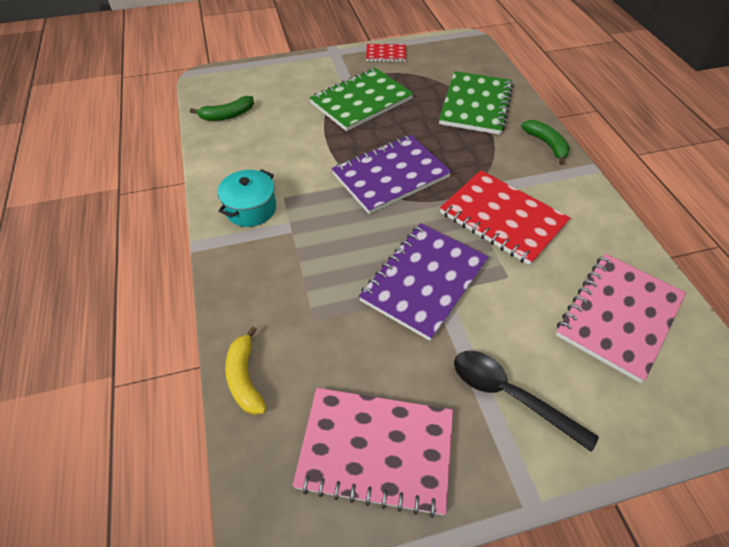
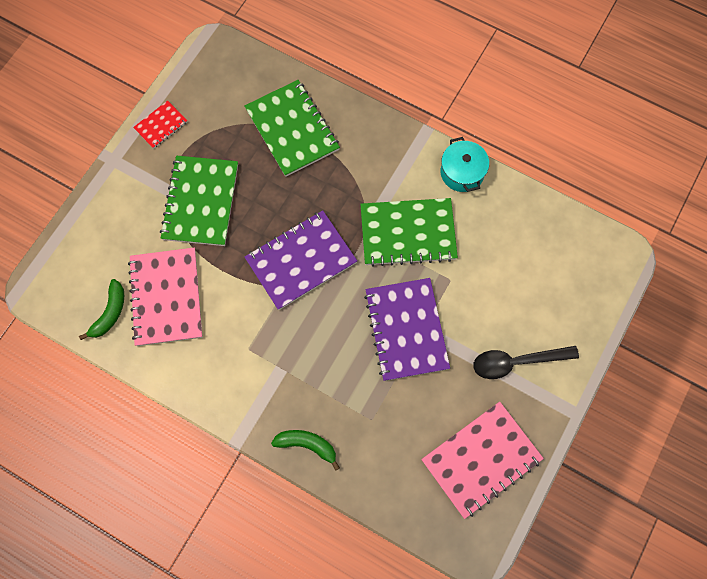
camera: 45 degrees left, 20 degrees up
turquoise pot [218,169,276,227] -> turquoise pot moved to [441,137,489,192]
yellow banana [225,326,267,415] -> none
purple notebook [332,135,452,214] -> purple notebook turned 45 degrees clockwise [245,210,357,310]
red notebook [440,170,570,265] -> green notebook [360,198,458,267]
green banana [521,120,570,165] -> green banana moved to [271,430,340,471]
pink notebook [556,254,686,383] -> pink notebook moved to [128,248,203,346]

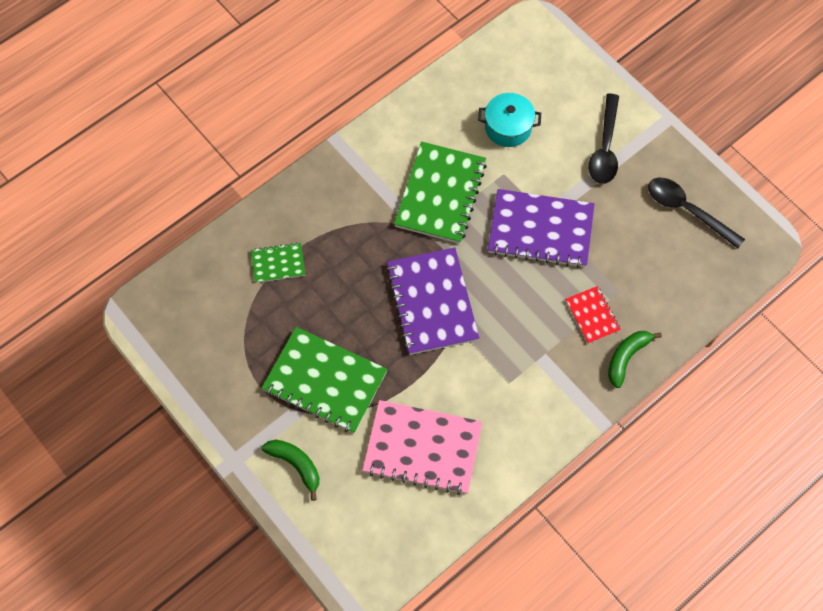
camera: 70 degrees left, 5 degrees down
green banana [79,279,124,340] -> green banana moved to [261,439,319,501]
red notebook [133,101,187,149] -> red notebook moved to [565,286,621,344]
green notebook [245,80,340,177] -> green notebook [251,242,305,283], size x0.51
pink notebook [421,402,544,519] -> black spoon [648,178,745,248]
turquoise pot [441,137,489,192] -> turquoise pot moved to [478,93,541,147]

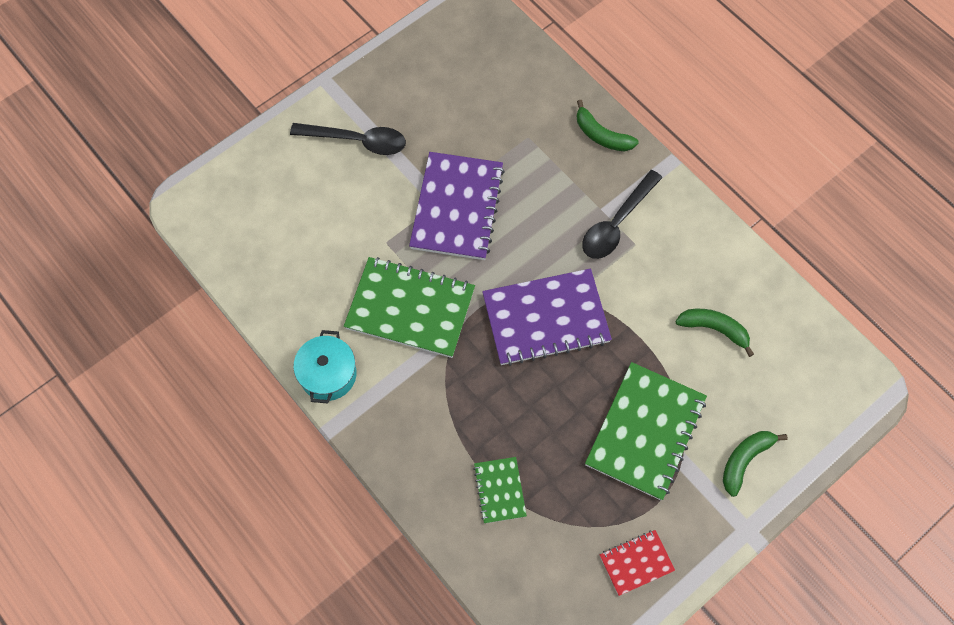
camera: 90 degrees left, 0 degrees up
pink notebook [362,400,482,495] -> green banana [675,309,754,357]
turquoise pot [478,93,541,147] -> turquoise pot moved to [293,330,357,404]
red notebook [565,286,621,344] -> red notebook moved to [600,530,675,596]
black spoon [648,178,745,248] -> black spoon moved to [582,170,662,259]

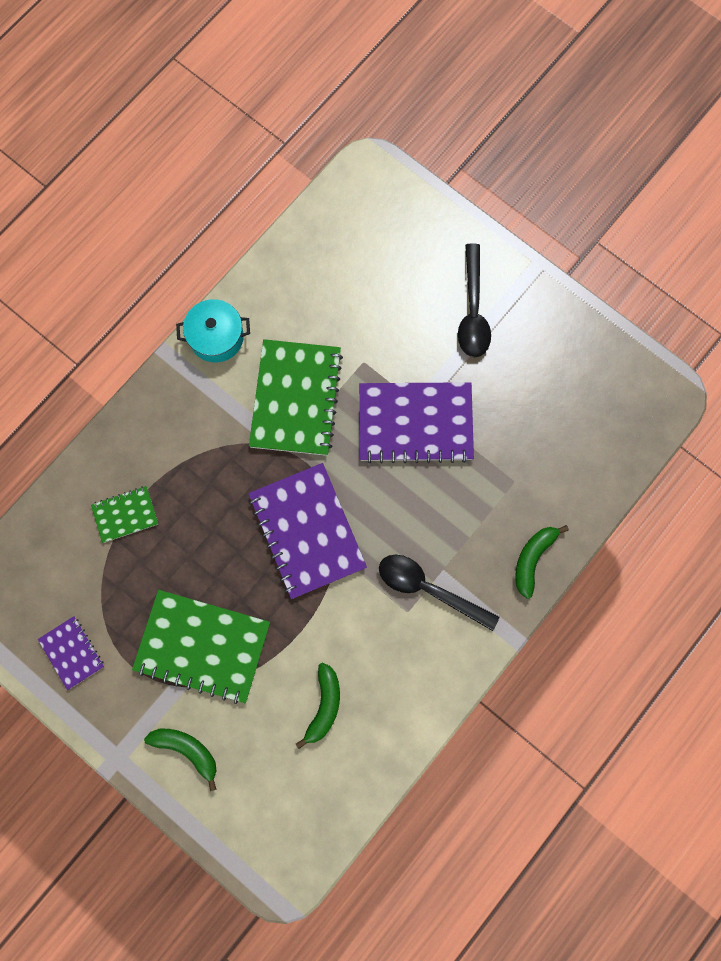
camera: 80 degrees right, 10 degrees up
red notebook [600,530,675,596] -> purple notebook [38,616,104,690]

